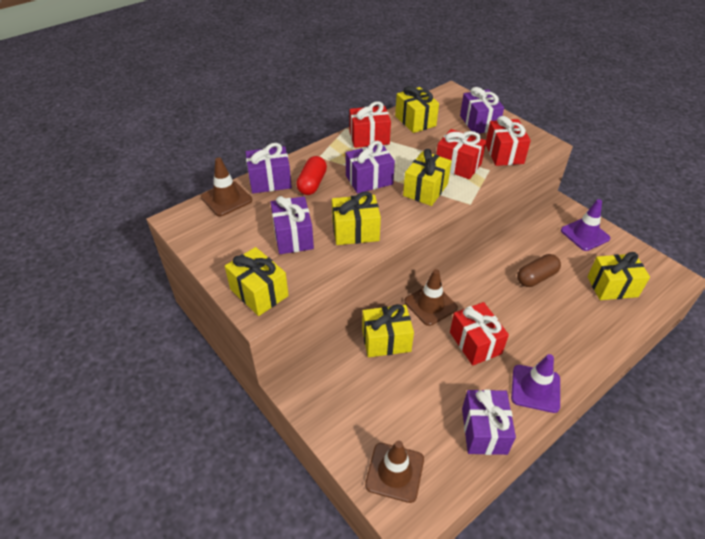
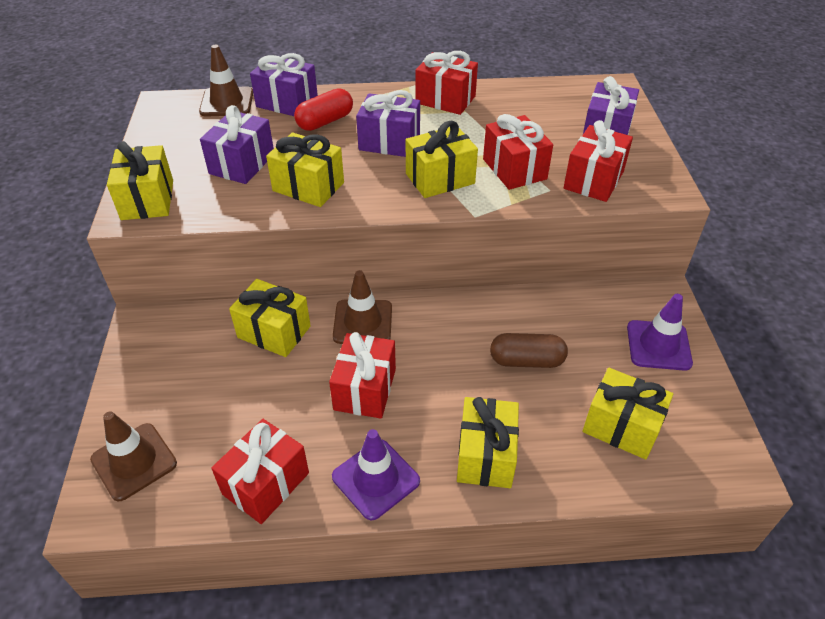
camera: 35 degrees right, 0 degrees up
yellow gift [395,86,439,133] -> yellow gift moved to [457,397,519,488]
purple gift [462,389,516,455] -> red gift [211,419,309,524]

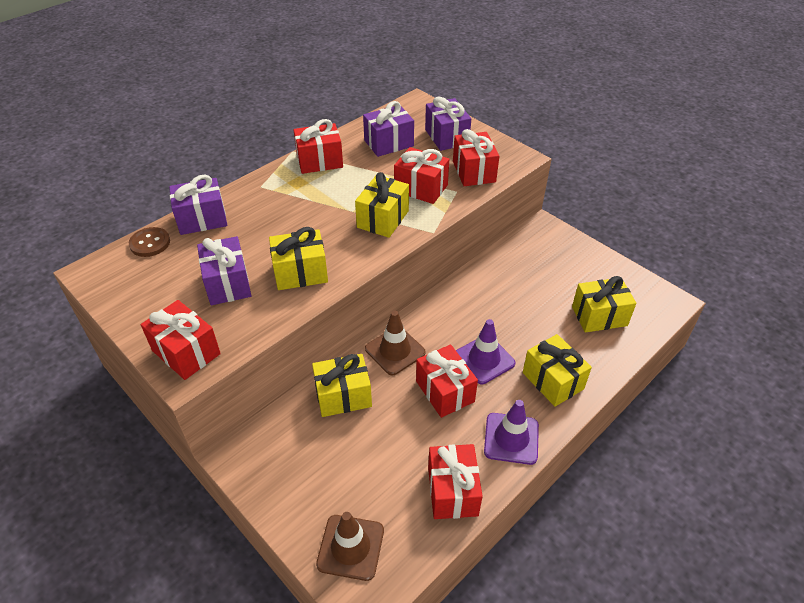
camera: 40 degrees left, 0 degrees up
yellow gift [107,141,173,220] -> red gift [141,300,221,380]
brown traffic cone [199,45,253,117] -> brown button [129,227,170,257]
red capsule [294,88,353,131] -> none
purple gift [356,90,420,157] -> purple gift moved to [363,101,414,157]
brown capsule [490,333,568,368] -> none
purple traffic cone [627,294,693,371] -> purple traffic cone moved to [456,319,515,384]

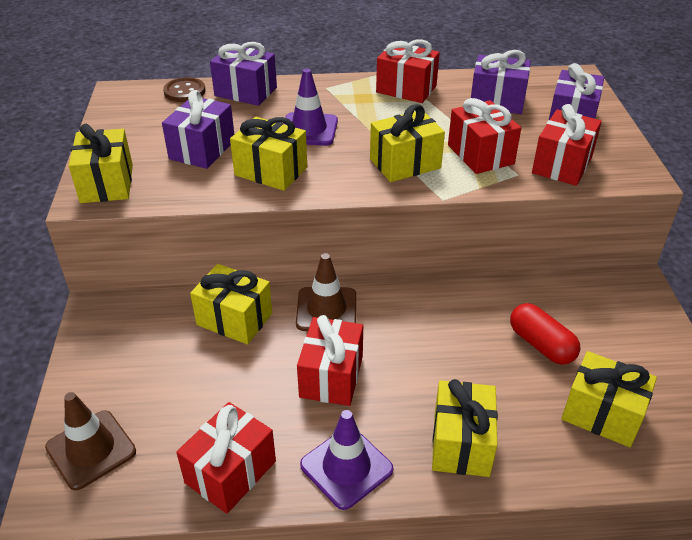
camera: 40 degrees right, 5 degrees down
red gift [141,300,221,380] -> yellow gift [69,124,133,203]
purple traffic cone [456,319,515,384] -> purple traffic cone moved to [283,69,338,146]
none -> red capsule [510,303,580,365]

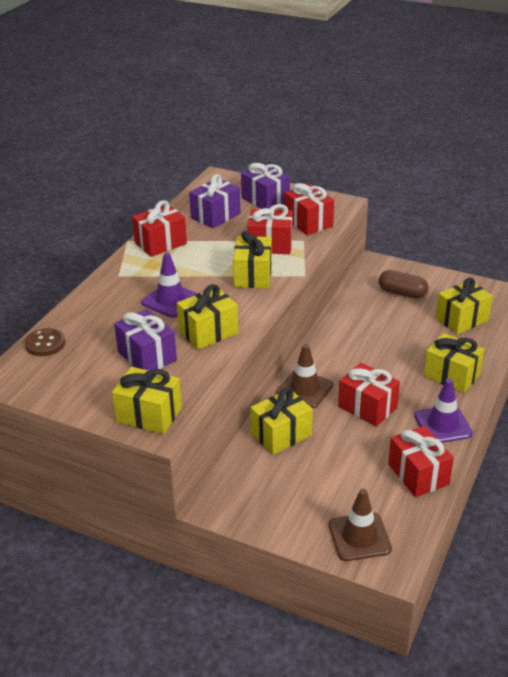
camera: 60 degrees left, 5 degrees down
purple gift [210,42,277,106] -> none
red capsule [510,303,580,365] -> none
none -> brown capsule [379,270,428,299]

